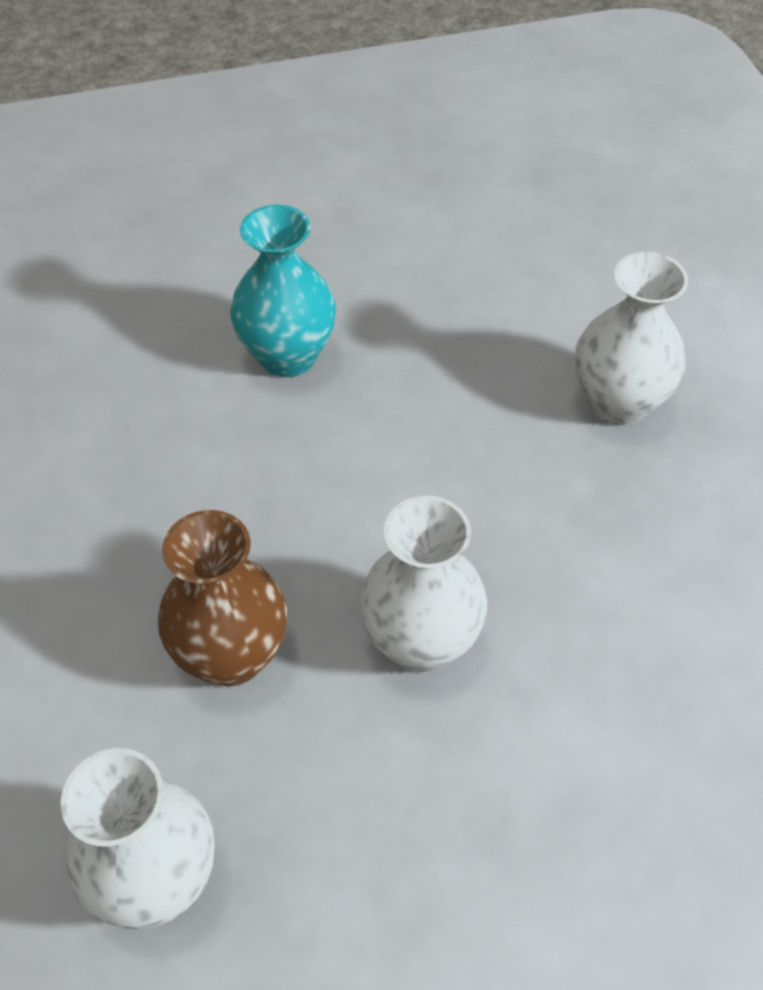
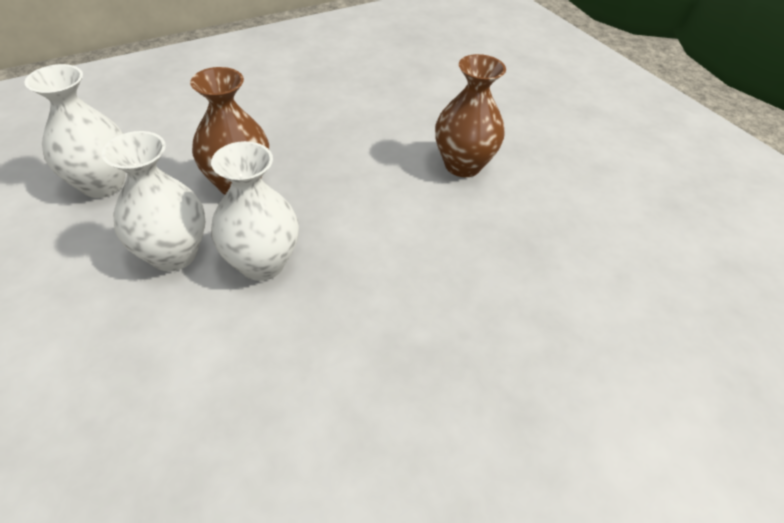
camera: 70 degrees right, 5 degrees down
turquoise vase [230,205,336,377] -> brown vase [435,54,506,177]
white vase [575,252,688,426] -> white vase moved to [102,131,205,271]

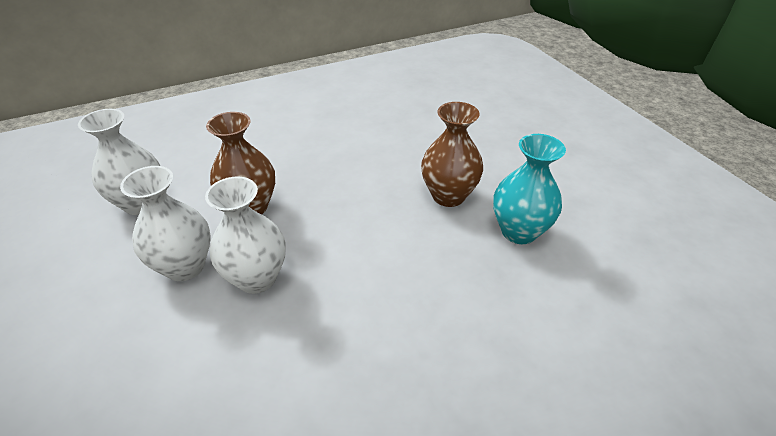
camera: 10 degrees right, 5 degrees down
none -> turquoise vase [493,134,566,244]

